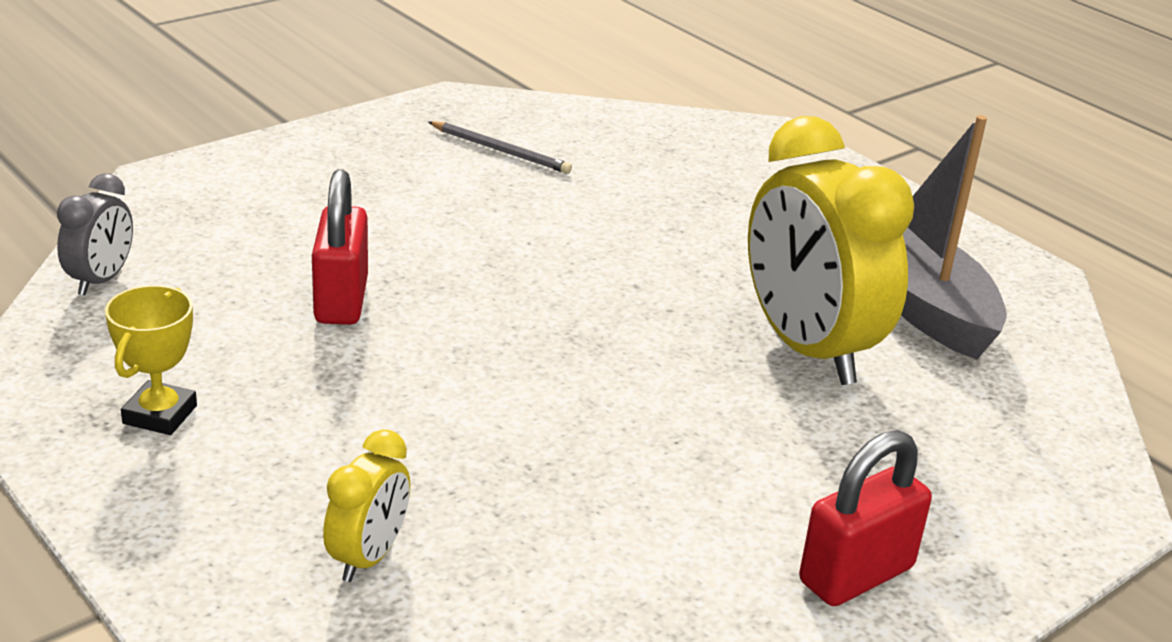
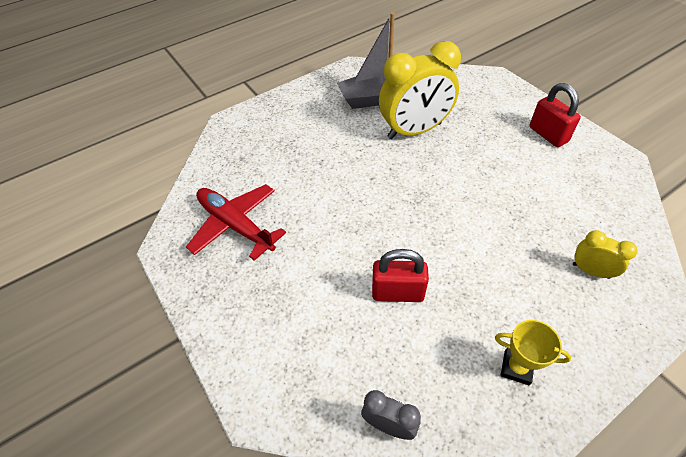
camera: 80 degrees left, 20 degrees up
grey pencil [428,121,572,174] -> red plane [186,184,286,261]

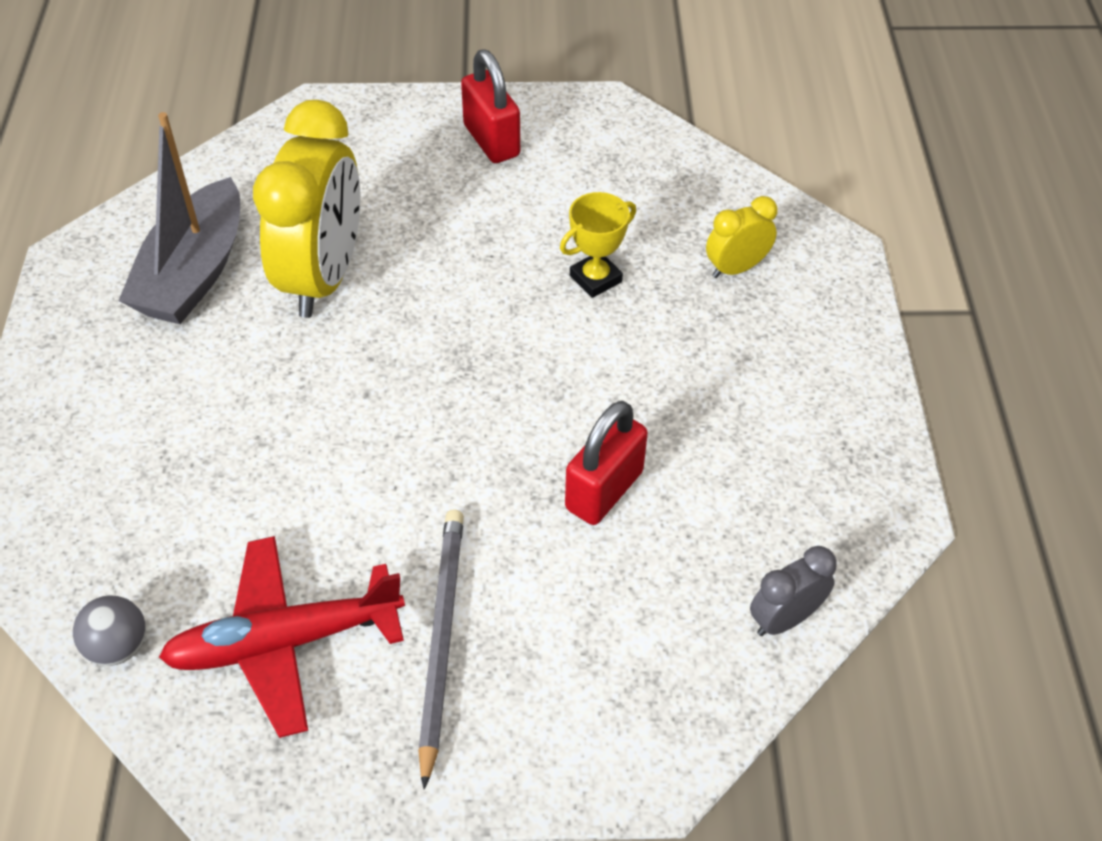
camera: 60 degrees left, 0 degrees up
yellow trophy [495,320,571,385] -> yellow trophy moved to [560,192,636,298]
red padlock [529,83,581,147] -> red padlock turned 60 degrees clockwise [461,50,520,163]
none -> grey ball [73,595,146,666]
none -> grey pencil [418,509,464,789]

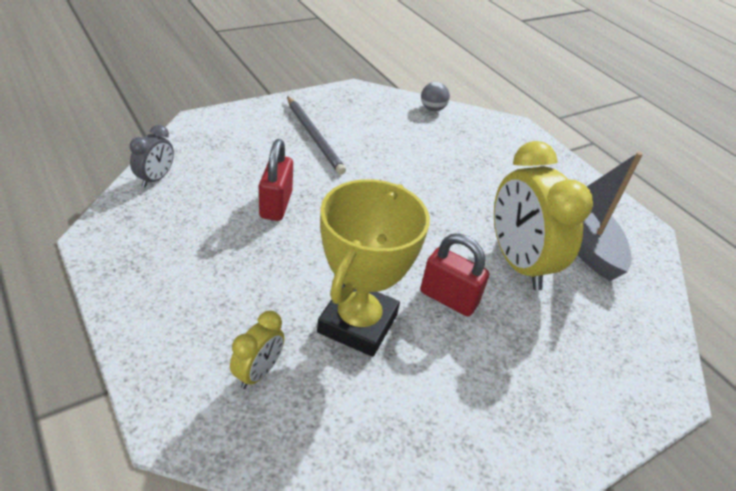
camera: 145 degrees right, 10 degrees down
red plane [159,536,405,738] -> none
red padlock [461,50,520,163] -> red padlock moved to [420,234,489,316]
yellow trophy [560,192,636,298] -> yellow trophy [317,179,430,357], size x2.06

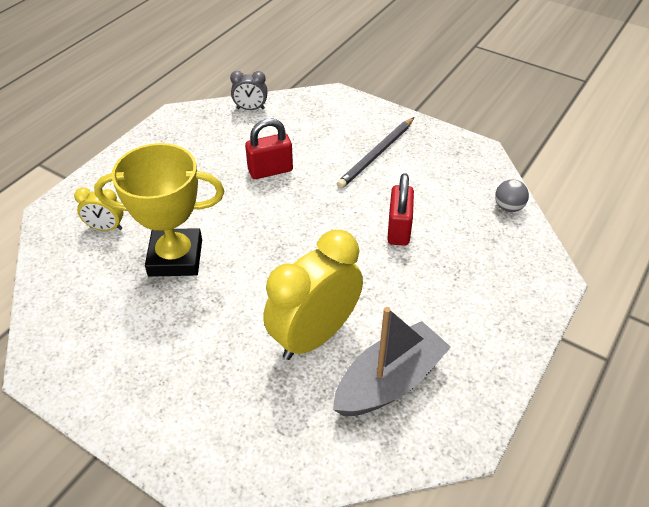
camera: 70 degrees right, 5 degrees up
red padlock [420,234,489,316] -> red padlock moved to [387,173,414,246]

